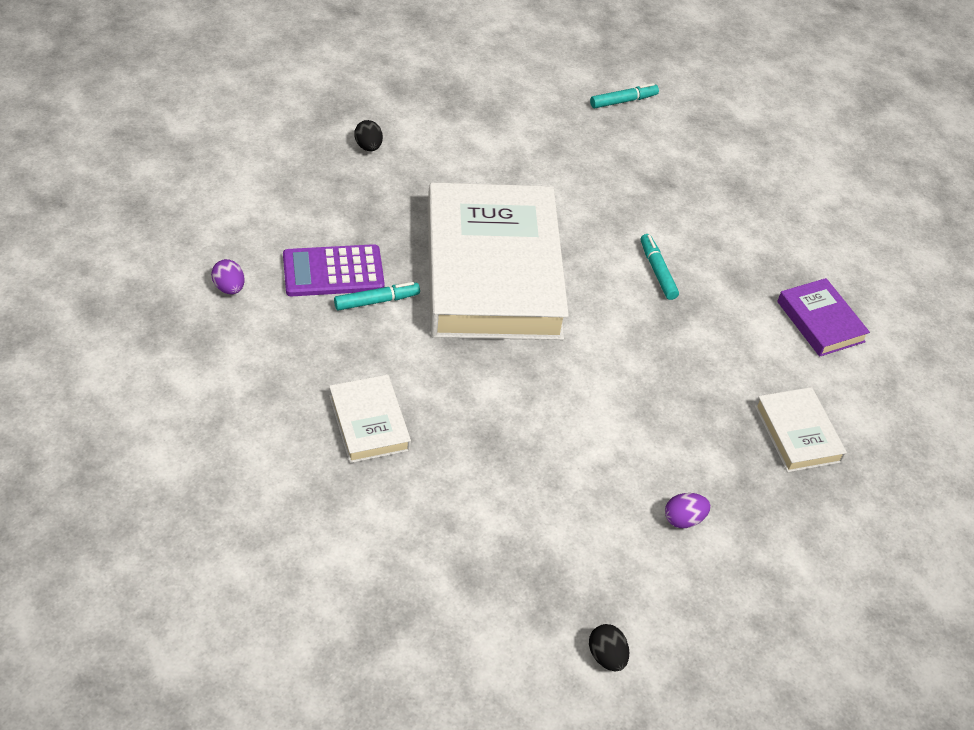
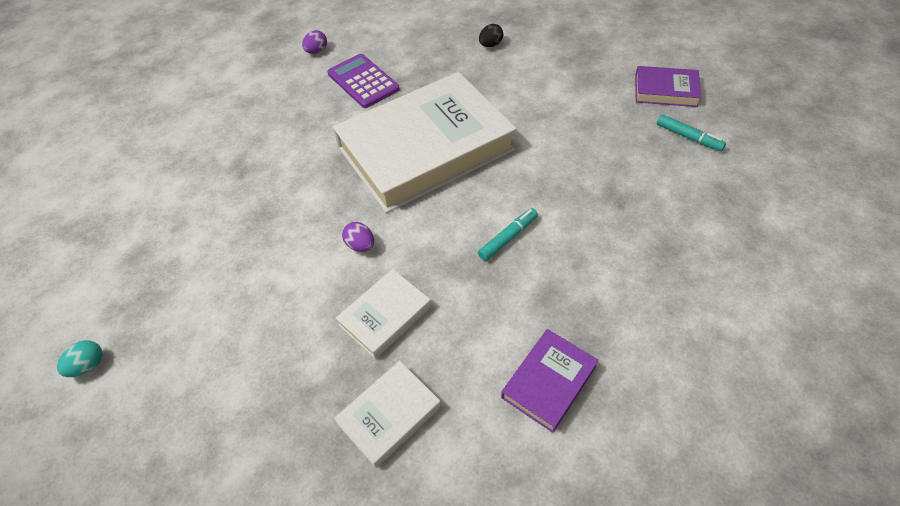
camera: 70 degrees right, 5 degrees up
white book [329,374,411,463] -> white book moved to [336,269,431,359]
turquoise marker [334,282,420,310] -> none
black egg [589,624,629,671] -> turquoise egg [57,340,103,377]
purple egg [665,493,711,528] -> purple egg moved to [342,222,374,252]
none -> purple book [635,66,702,107]

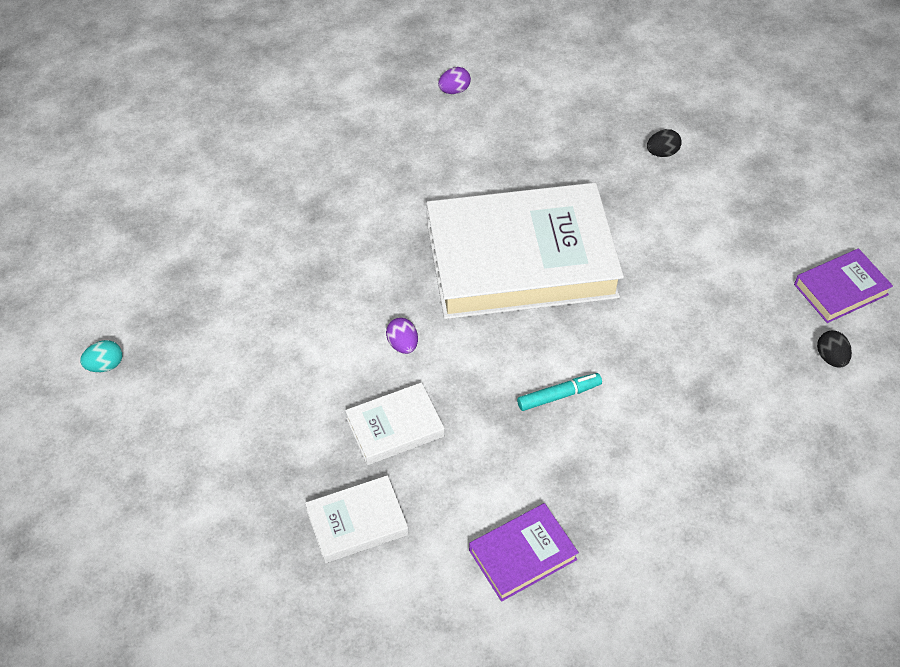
camera: 20 degrees right, 0 degrees up
purple calculator [327,54,400,108] -> none
purple book [635,66,702,107] -> purple book turned 60 degrees counterclockwise [794,248,893,323]
turquoise marker [657,114,726,151] -> black egg [817,331,852,368]

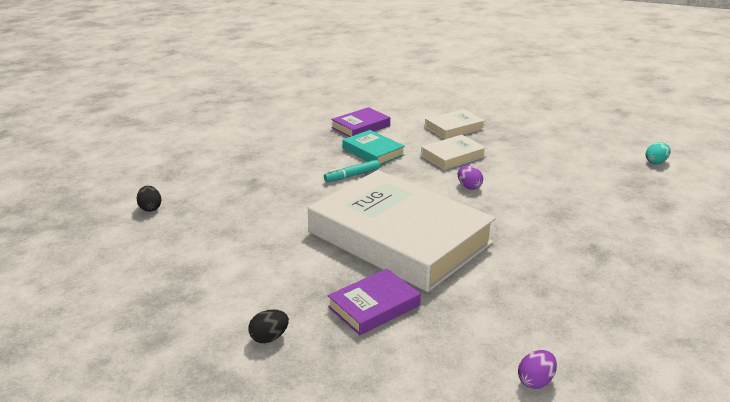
camera: 170 degrees right, 25 degrees down
white book [427,183,624,319] -> white book turned 60 degrees clockwise [308,170,496,292]
purple book [794,248,893,323] -> purple book moved to [328,269,421,335]
none -> turquoise book [342,130,405,165]

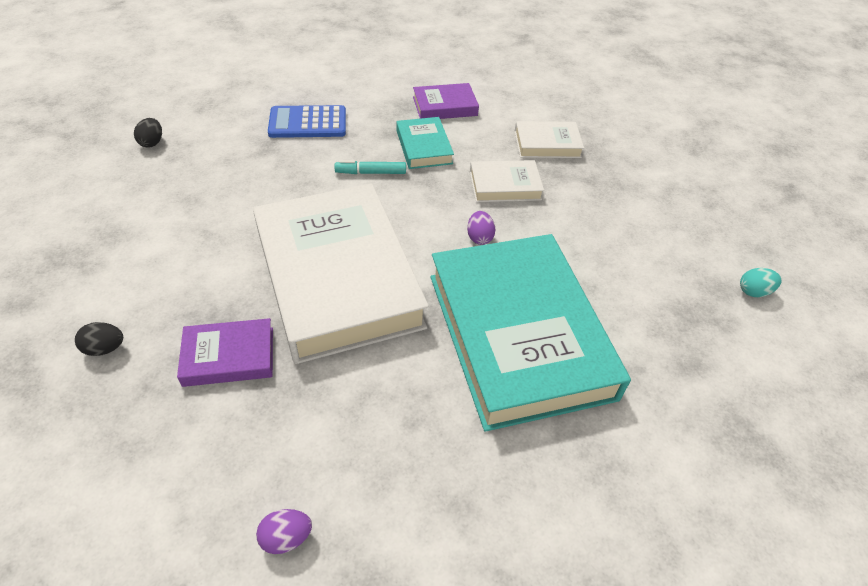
camera: 25 degrees right, 20 degrees up
none -> blue calculator [268,105,346,138]
none -> turquoise book [430,234,631,432]

